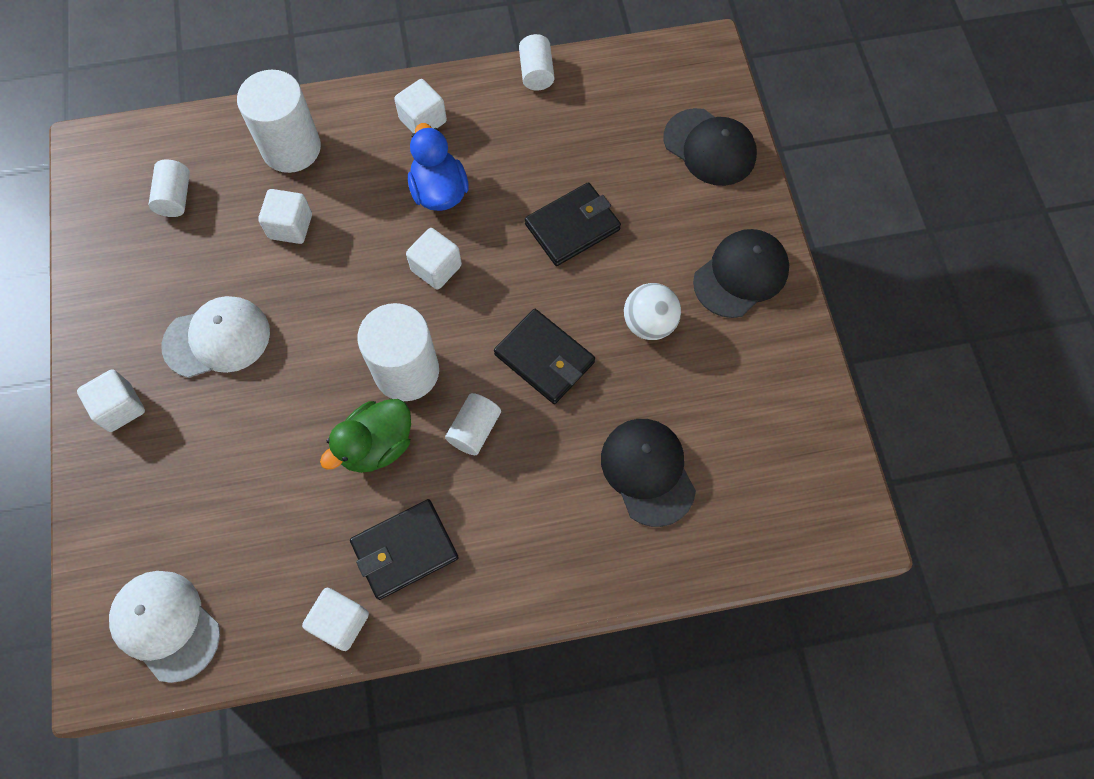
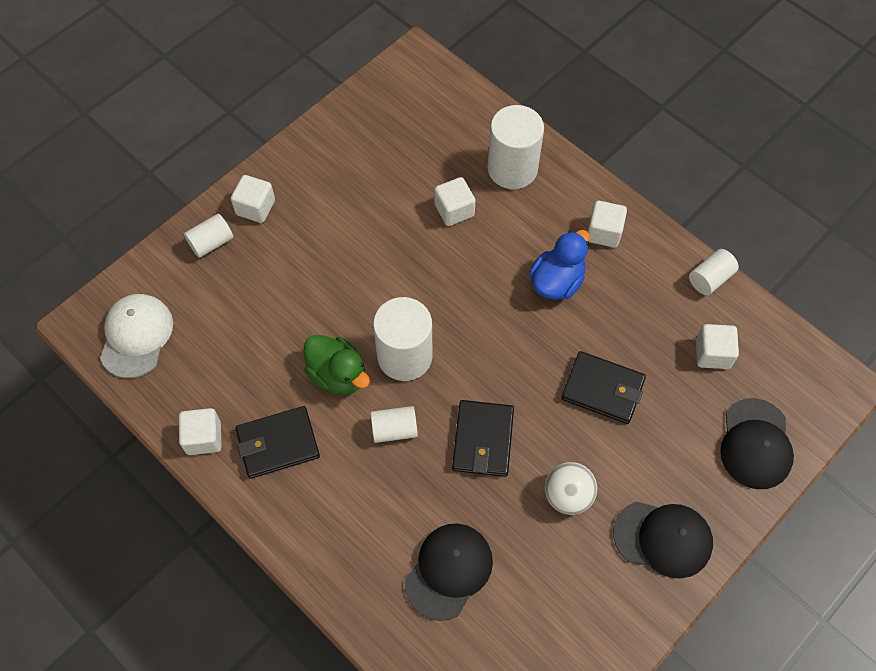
camera: 55 degrees right, 5 degrees down
white cylinder [148,160,190,217] -> white cylinder moved to [184,214,233,258]
white cap [161,296,270,378] -> none
green duck [320,399,411,473] -> green duck turned 150 degrees counterclockwise [304,335,370,395]
black wallet [350,499,459,600] -> black wallet turned 45 degrees counterclockwise [235,406,320,479]
white cube [406,228,462,290] -> white cube moved to [696,324,739,369]

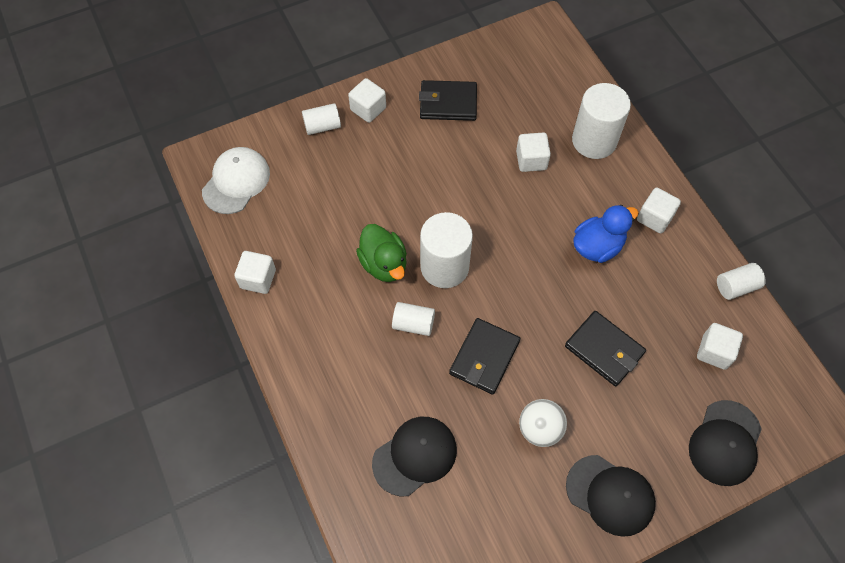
camera: 20 degrees right, 0 degrees up
black wallet [235,406,320,479] -> black wallet moved to [419,80,477,121]

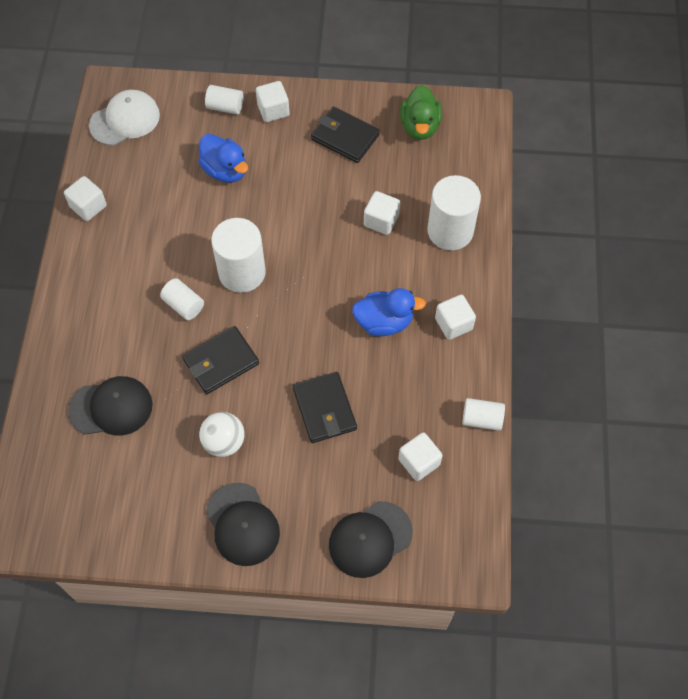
camera: 30 degrees right, 0 degrees up
green duck [356,224,407,282] -> green duck moved to [400,85,442,140]
none -> blue duck [198,134,248,183]

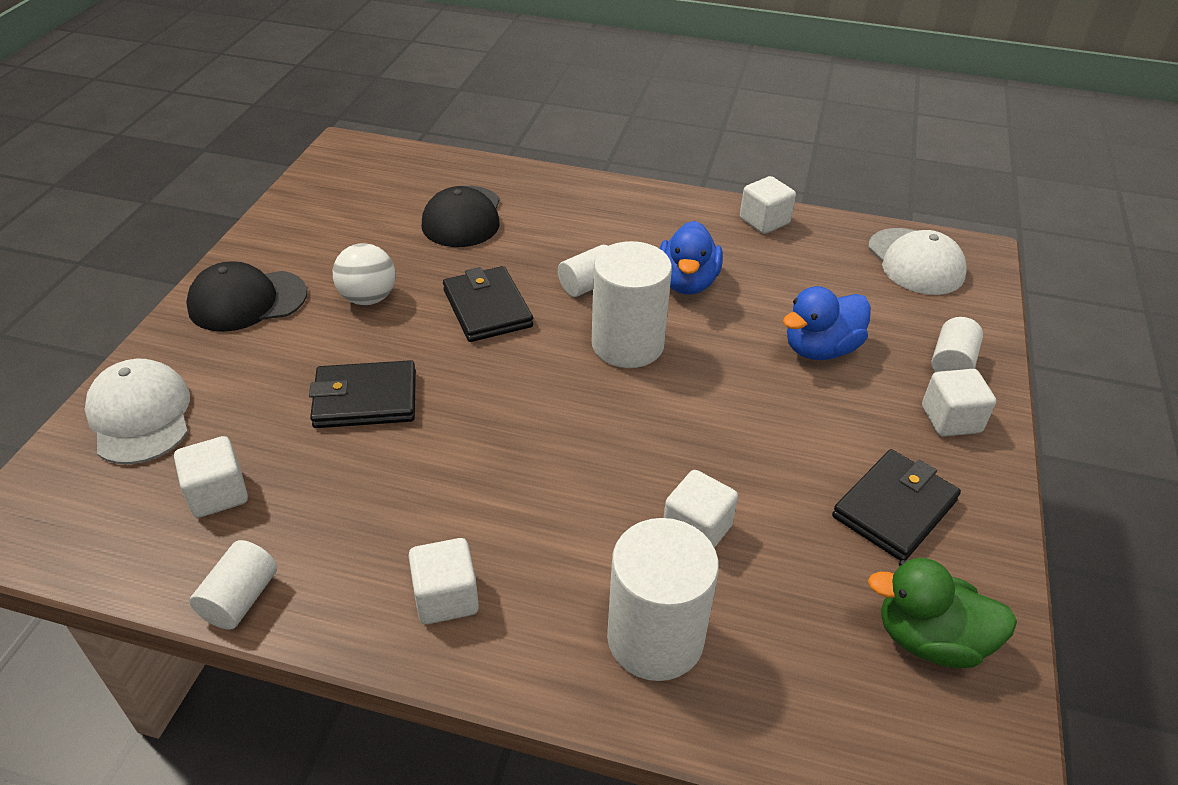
camera: 100 degrees right, 20 degrees down
black cap [329,501,413,578] -> white cap [85,359,190,464]
blue duck [352,288,426,336] -> blue duck moved to [660,221,723,295]

